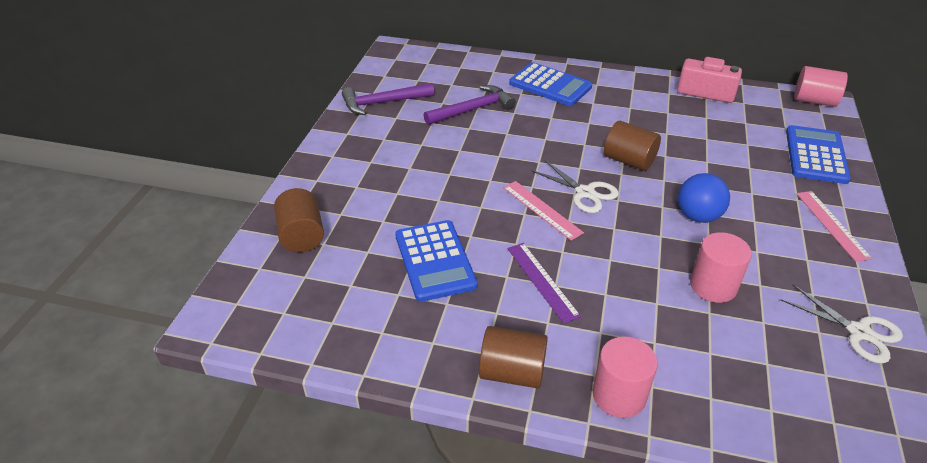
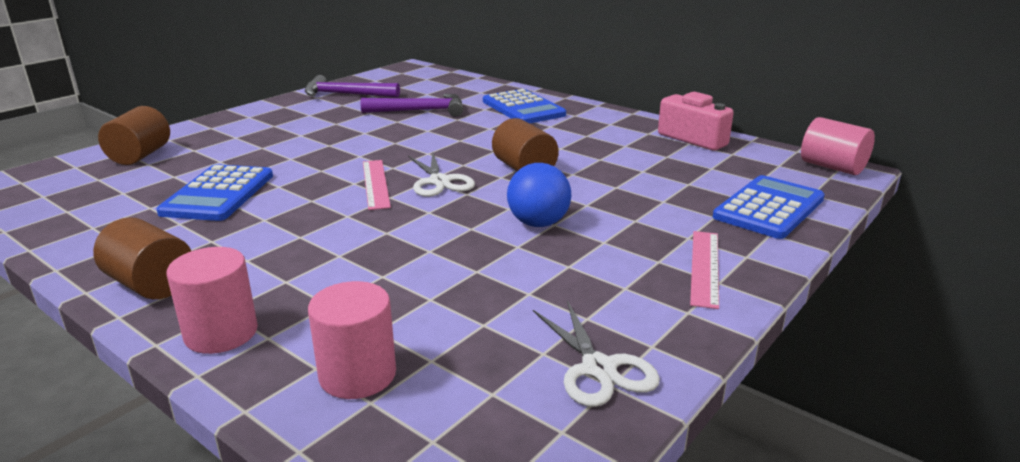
camera: 25 degrees right, 15 degrees down
purple ruler [507,243,581,324] -> none
pink cylinder [690,232,752,303] -> pink cylinder moved to [308,281,396,399]

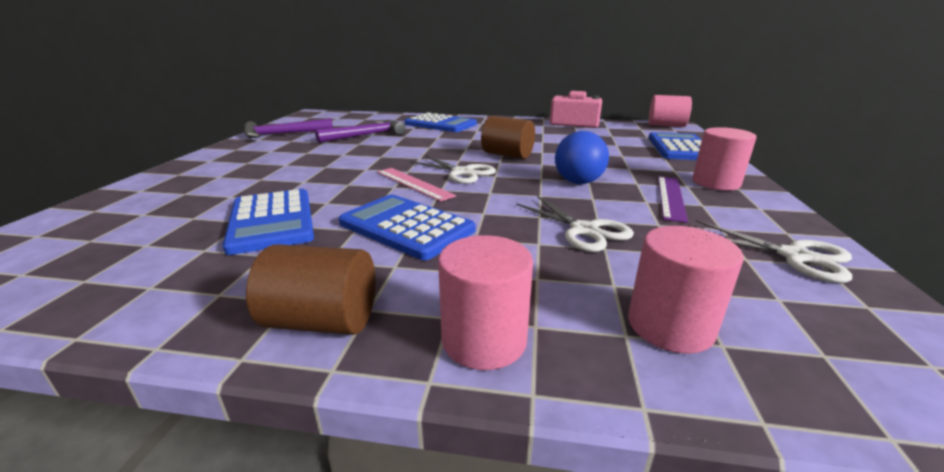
camera: 30 degrees left, 0 degrees up
brown cylinder [98,106,170,165] -> none
pink ruler [690,231,719,309] -> pink cylinder [692,127,756,190]
none -> blue calculator [338,195,476,260]
none -> white scissors [516,196,634,252]
none -> purple ruler [658,176,688,223]

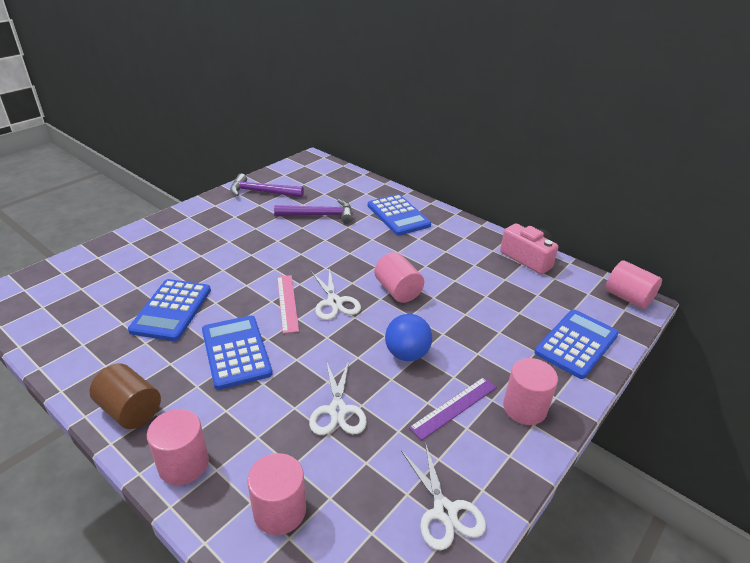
camera: 30 degrees right, 10 degrees up
brown cylinder [481,116,535,159] -> pink cylinder [374,252,424,303]

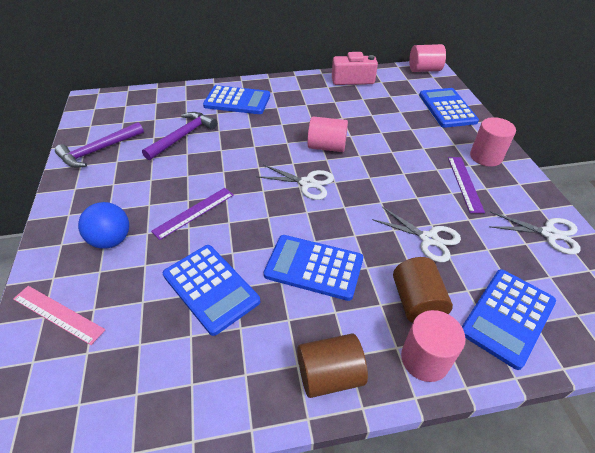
camera: 50 degrees left, 10 degrees up
pink cylinder [247,453,306,535] -> blue calculator [462,269,556,370]
pink ruler [277,275,299,334] -> pink ruler moved to [13,286,105,345]
blue ball [385,314,432,361] -> blue ball moved to [78,202,129,249]
none -> purple ruler [151,188,234,240]
none -> brown cylinder [393,257,453,323]

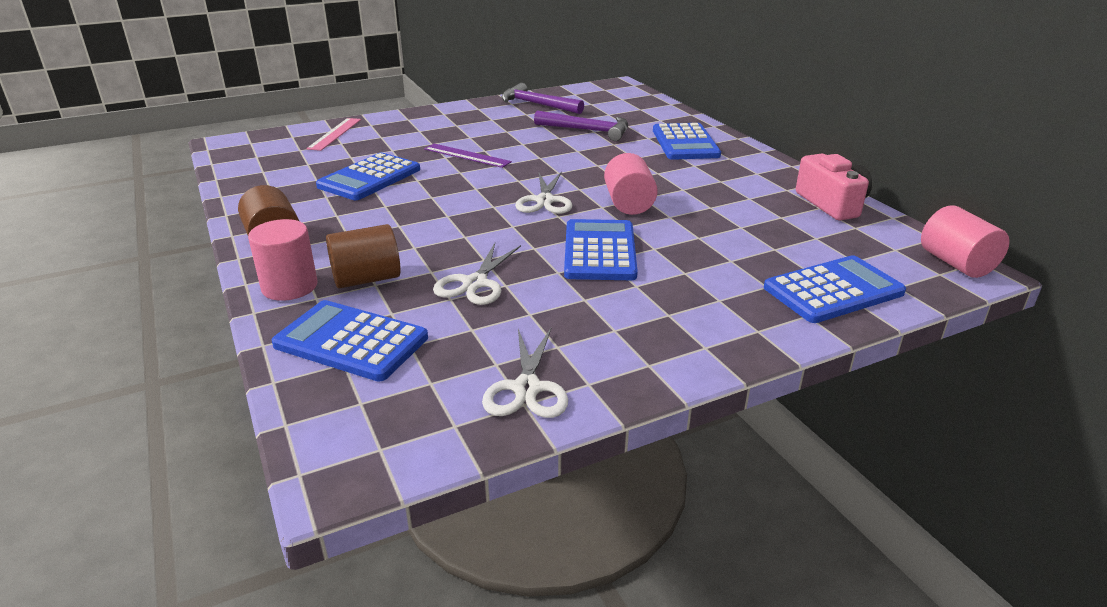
camera: 75 degrees right, 15 degrees down
blue ball [78,202,129,249] -> none
blue calculator [264,235,363,301] -> blue calculator moved to [564,219,638,280]
purple ruler [448,157,485,213] -> none
pink cylinder [470,117,516,167] -> none

